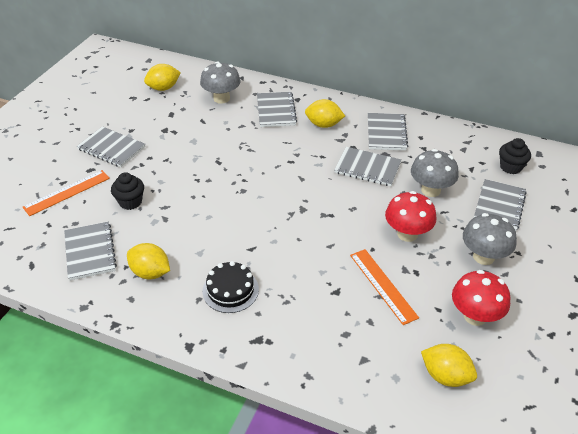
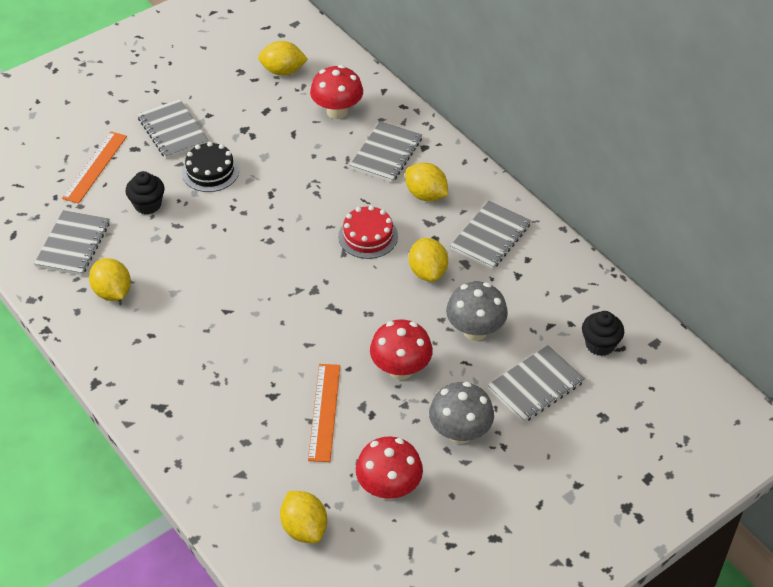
camera: 30 degrees right, 5 degrees up
orange ruler [23,170,110,216] -> orange ruler turned 60 degrees counterclockwise [62,132,127,204]
grey mushroom [200,62,241,104] -> red mushroom [310,65,363,119]
black cake [203,261,259,313] -> black cake moved to [182,142,239,192]
grey notebook [334,147,402,186] -> yellow lemon [409,238,448,282]
none -> red cake [338,205,398,259]

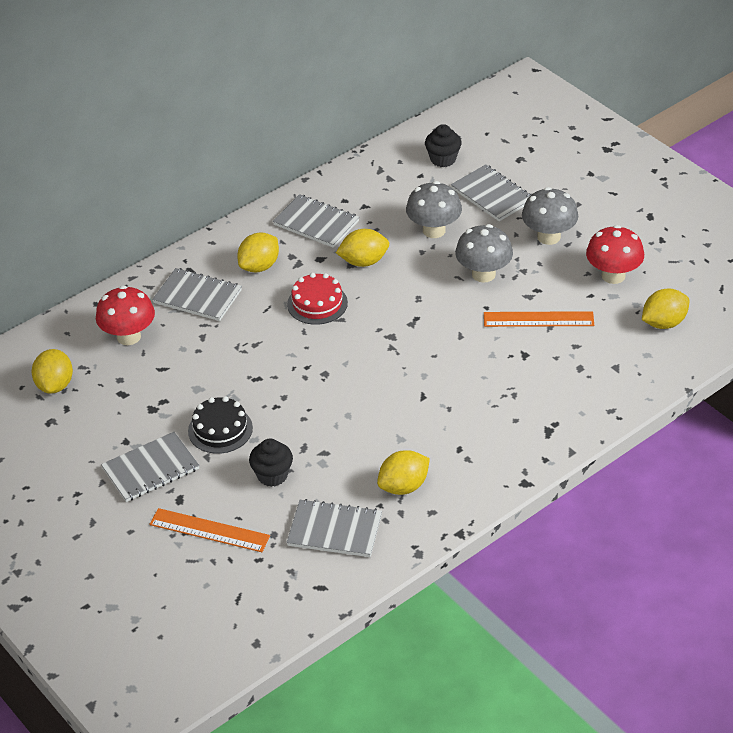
camera: 90 degrees left, 5 degrees down
red mushroom [370,319,433,380] -> grey mushroom [455,224,513,283]

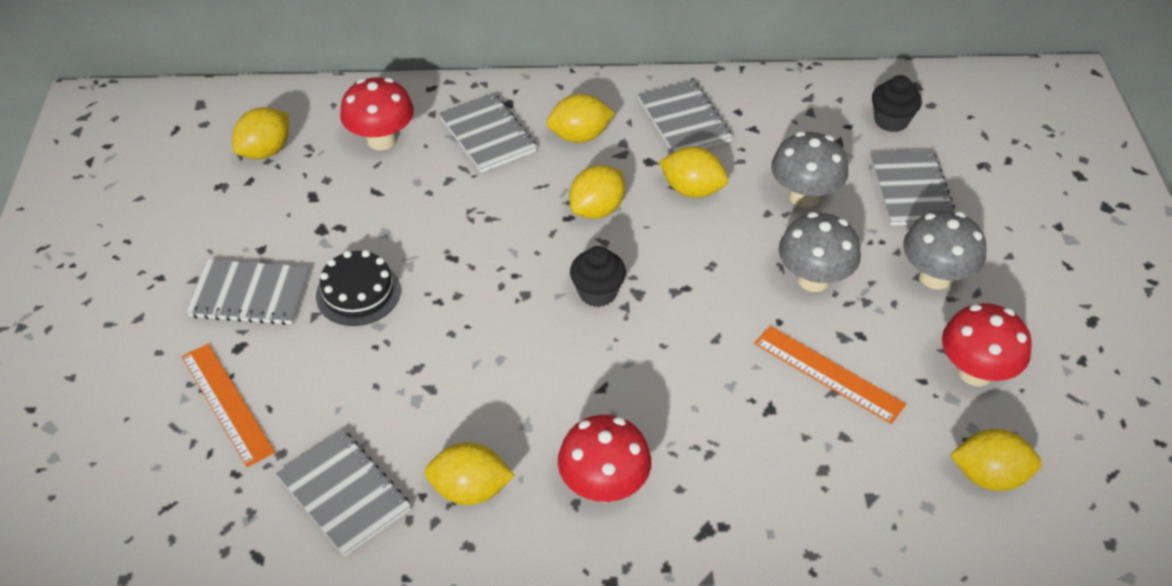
camera: 35 degrees right, 5 degrees up
black cupcake [249,439,293,487] -> black cupcake moved to [570,246,626,307]
red cake [287,273,348,325] -> yellow lemon [569,165,625,219]
none -> red mushroom [558,415,651,503]

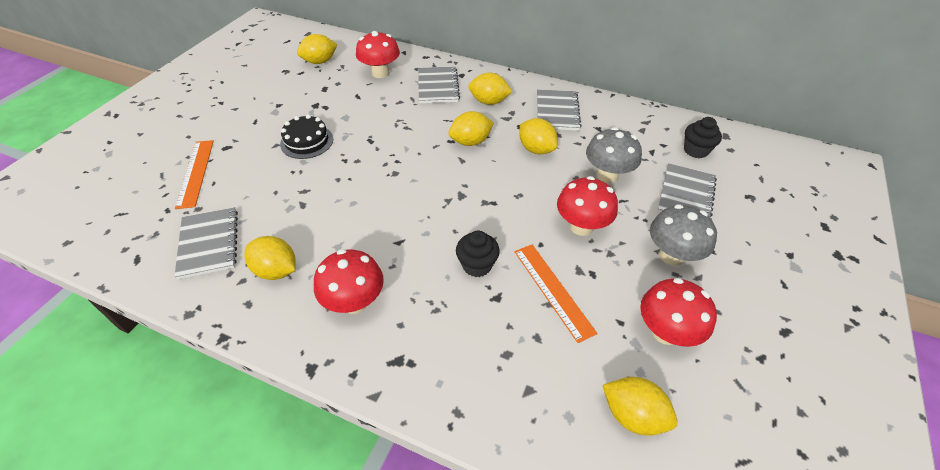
camera: 25 degrees right, 0 degrees up
grey notebook [186,259,309,325] -> none
black cupcake [570,246,626,307] -> black cupcake moved to [456,231,500,277]
grey mushroom [779,212,861,292] -> red mushroom [557,176,618,236]

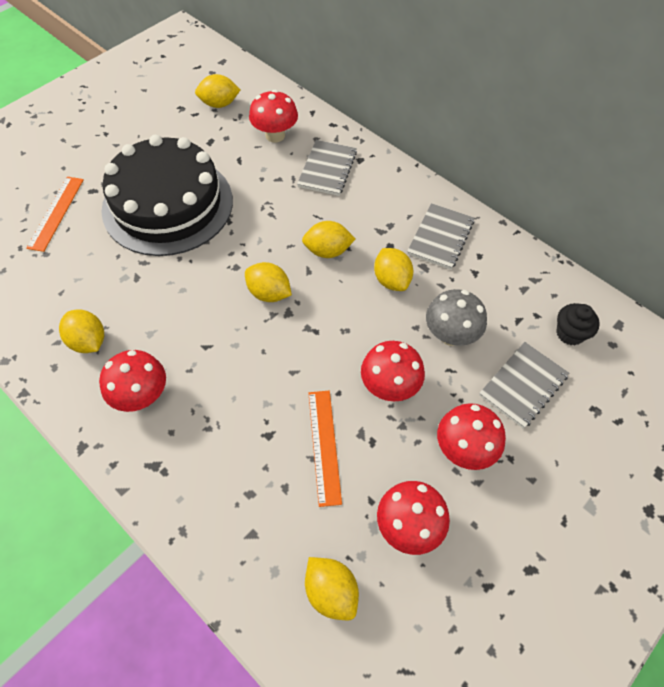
camera: 20 degrees right, 10 degrees up
grey notebook [174,207,238,279] -> none
black cake [280,115,333,159] -> black cake [101,135,233,256], size x2.40
black cupcake [456,231,500,277] -> none
yellow lemon [468,73,512,105] -> yellow lemon moved to [245,262,292,302]
grey mushroom [650,204,717,266] -> red mushroom [437,403,506,470]

